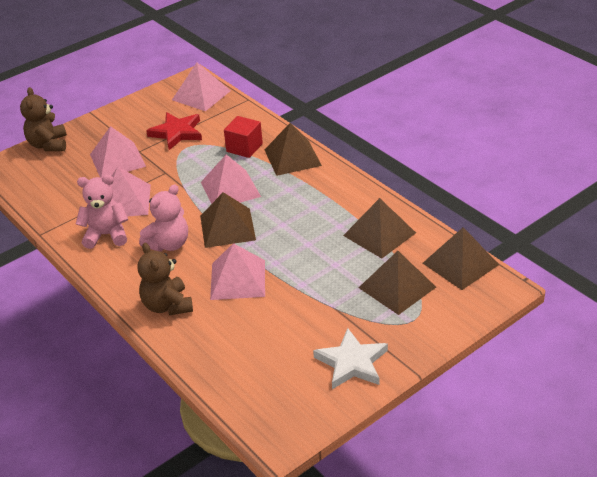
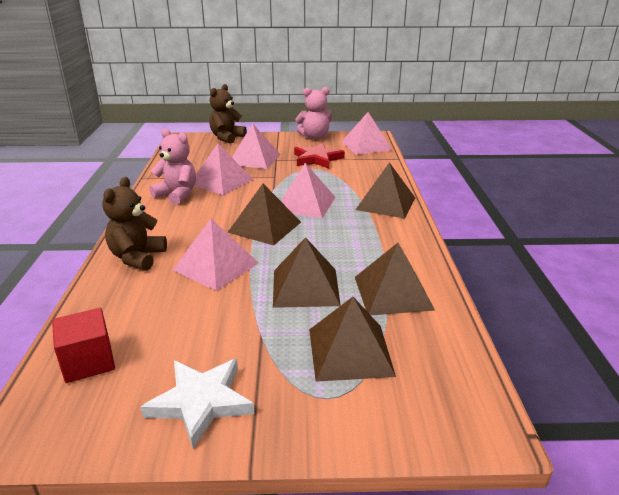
camera: 35 degrees right, 10 degrees down
pink teddy bear [139,184,188,252] -> pink teddy bear moved to [295,87,333,139]
red cube [224,116,263,158] -> red cube moved to [52,308,115,383]
brown pyramid [423,227,499,290] -> brown pyramid moved to [273,237,341,308]

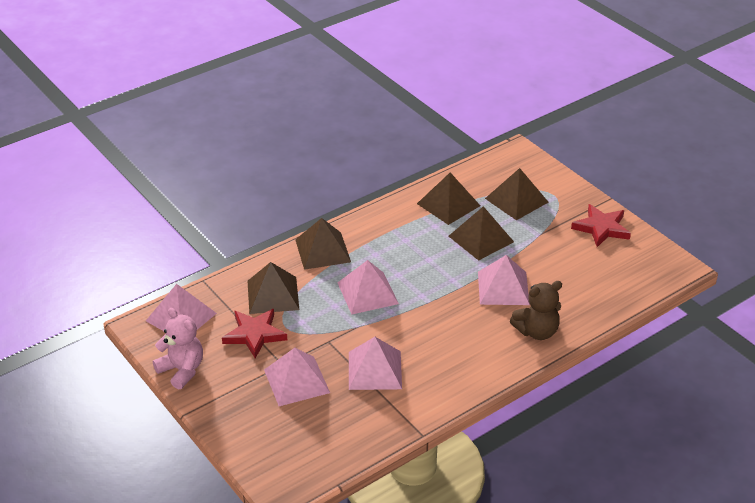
camera: 125 degrees left, 10 degrees up
red cube [52,308,115,383] -> none
white star [141,359,254,449] -> red star [571,204,631,247]
pink teddy bear [149,129,196,205] -> none
brown teddy bear [209,84,247,144] -> none
brown pyramid [227,184,301,245] -> brown pyramid moved to [248,262,299,314]

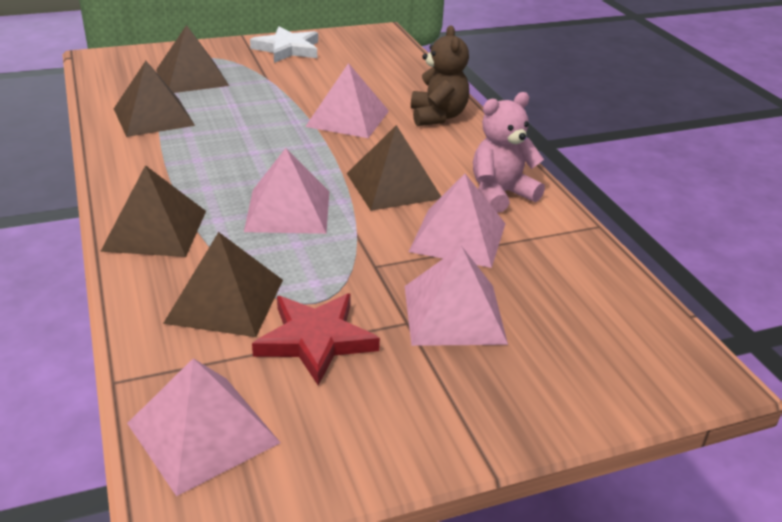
camera: 75 degrees left, 5 degrees down
pink teddy bear [153,308,203,389] -> pink teddy bear moved to [473,92,545,213]
brown pyramid [449,206,514,261] -> brown pyramid moved to [346,125,441,211]
red star [571,204,631,247] -> white star [250,27,318,63]

